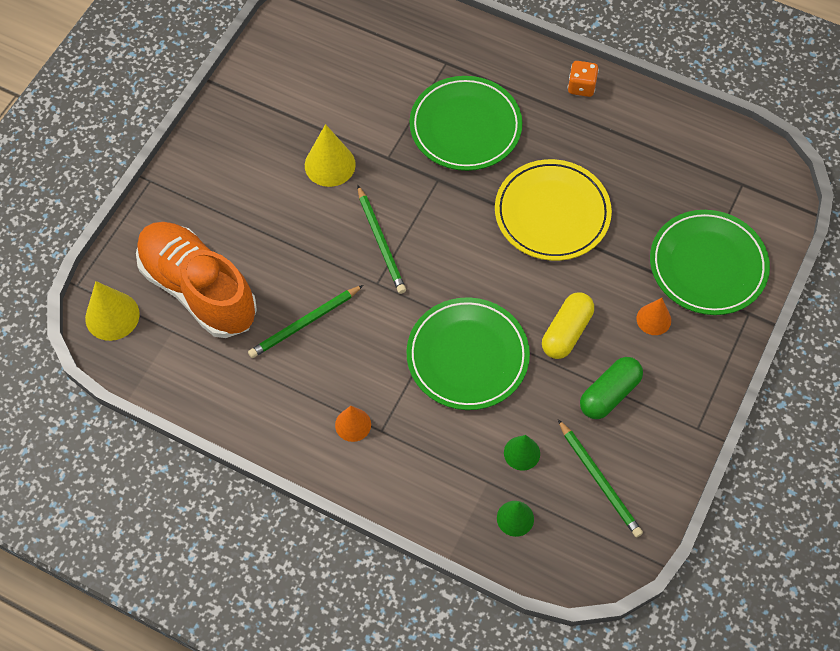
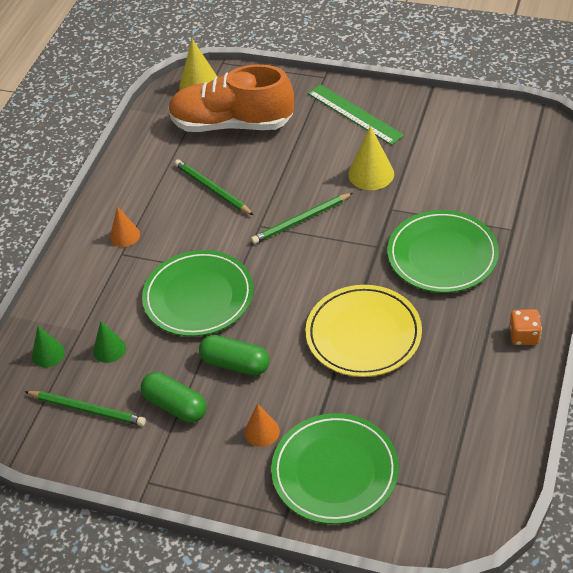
camera: 85 degrees right, 15 degrees down
orange shoe [136,222,257,338] -> orange shoe turned 120 degrees counterclockwise [168,64,294,132]
yellow capsule [542,292,594,359] -> green capsule [199,335,269,376]
green pencil [558,419,643,537] -> green pencil turned 120 degrees counterclockwise [25,391,146,426]
none -> green ruler [308,84,404,145]

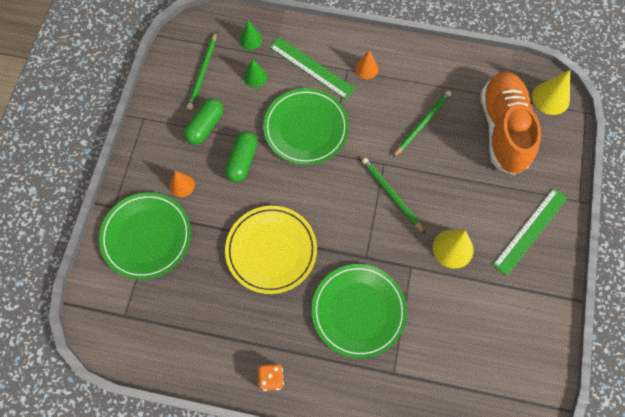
camera: 80 degrees right, 20 degrees up
none -> green ruler [269,37,355,100]

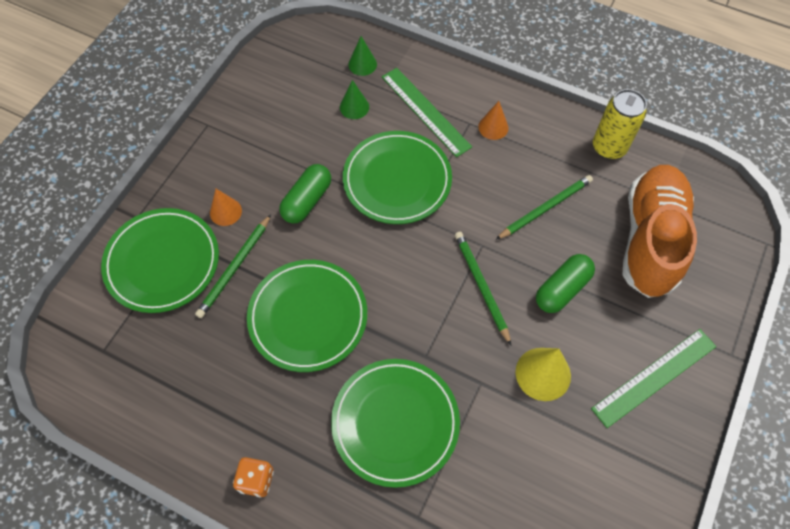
camera: 15 degrees right, 5 degrees down
green capsule [184,98,224,145] -> green capsule moved to [536,254,595,313]
green pencil [187,31,217,109] -> green pencil moved to [195,214,271,318]
yellow plate [225,206,317,294] -> green plate [247,260,367,372]
yellow cone [532,70,570,115] -> none
none -> yellow can [593,89,647,160]

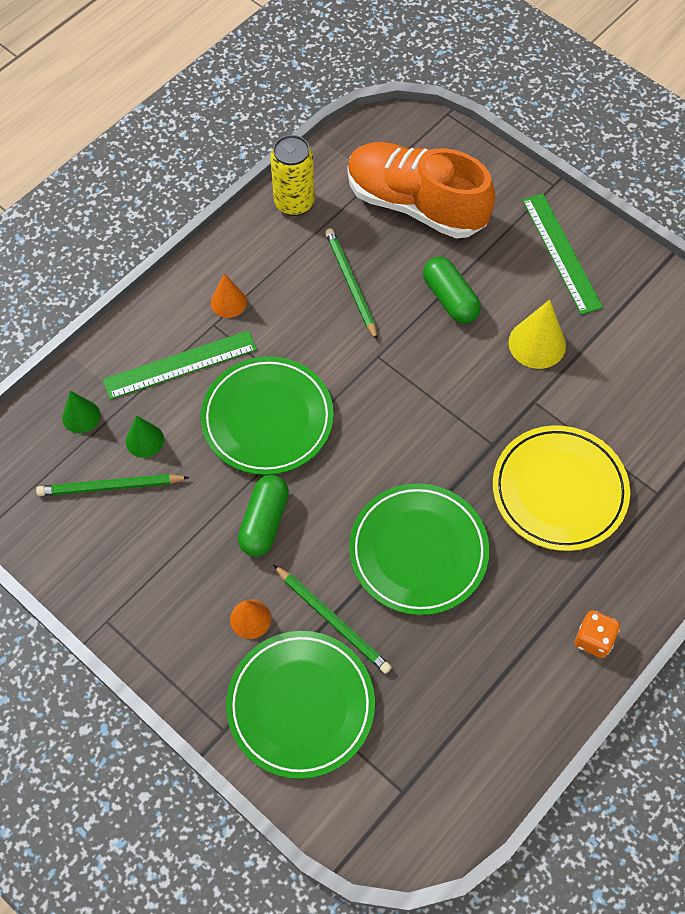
camera: 75 degrees left, 0 degrees up
green capsule [279,164,331,224] -> green capsule turned 60 degrees clockwise [238,475,289,557]
green plate [331,359,460,488] -> yellow plate [493,425,630,551]
green pencil [455,232,511,345] -> green pencil moved to [36,474,190,496]

